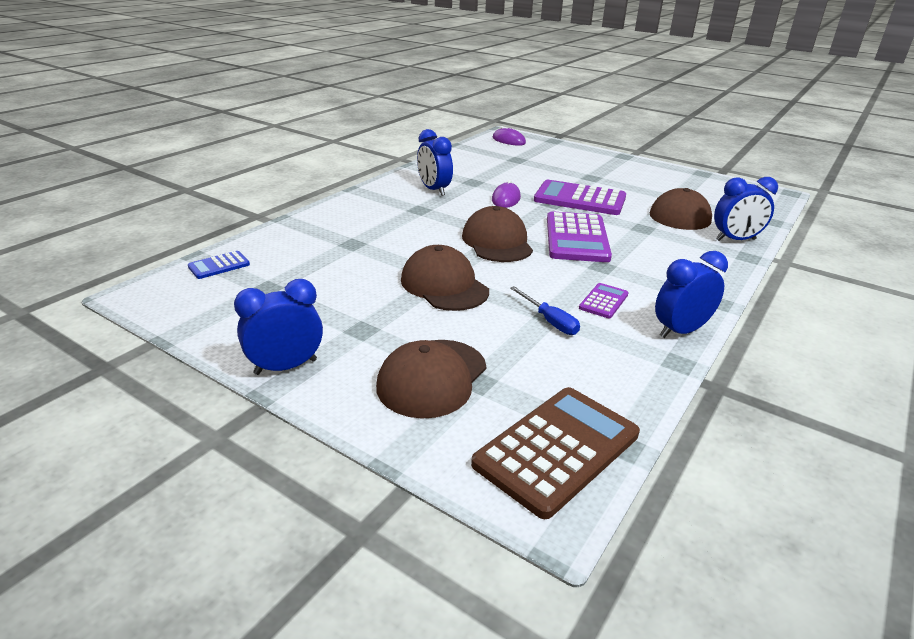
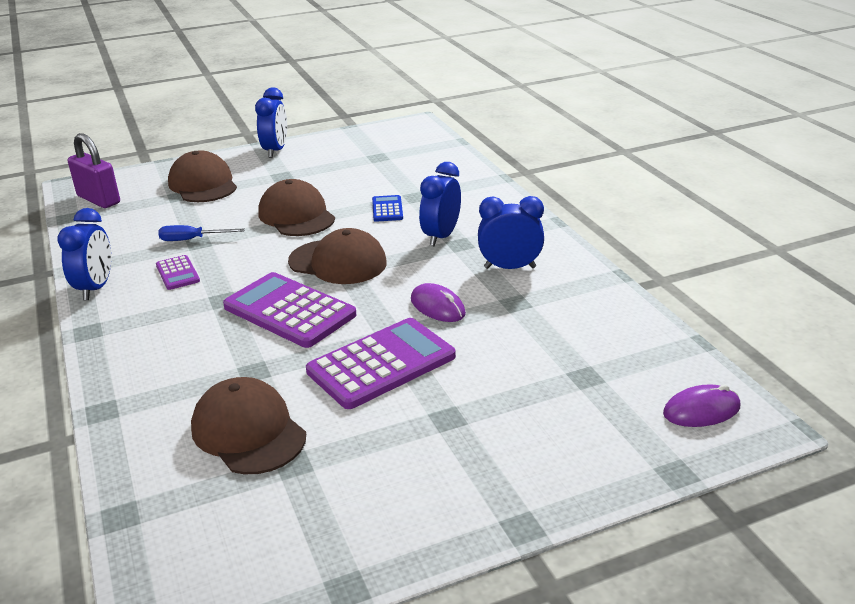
camera: 125 degrees right, 0 degrees up
blue calculator [188,251,250,279] -> blue calculator moved to [372,195,403,222]
brown cap [401,245,489,311] -> brown cap turned 120 degrees counterclockwise [258,179,335,236]
brown calculator [471,387,640,519] -> purple padlock [68,133,120,208]
blue clock [714,177,778,241] -> blue clock moved to [419,162,461,246]

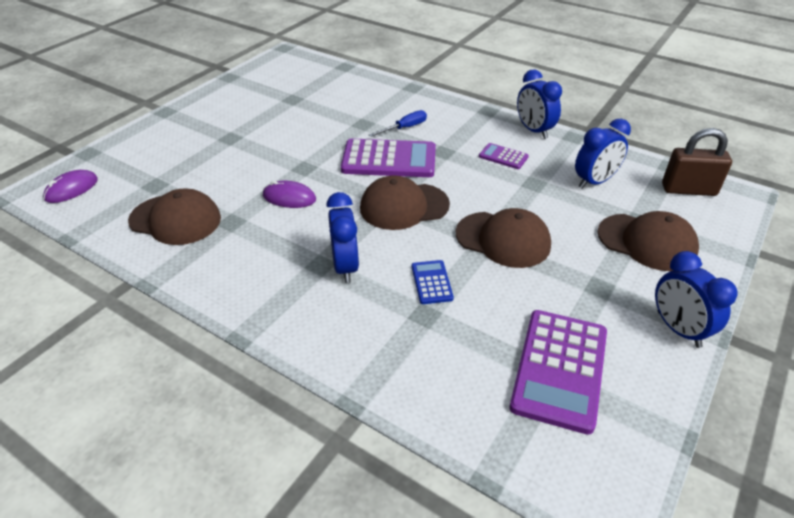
camera: 145 degrees right, 10 degrees up
purple padlock [68,133,120,208] -> brown padlock [662,128,732,196]
blue screwdriver [158,225,245,241] -> blue screwdriver moved to [369,110,427,137]
brown cap [191,377,306,474] -> brown cap moved to [128,189,221,245]
purple calculator [306,318,456,409] -> purple calculator moved to [510,310,607,435]
blue calculator [372,195,403,222] -> blue calculator turned 150 degrees counterclockwise [412,260,454,304]
blue clock [478,196,544,269] -> blue clock moved to [575,119,631,188]

